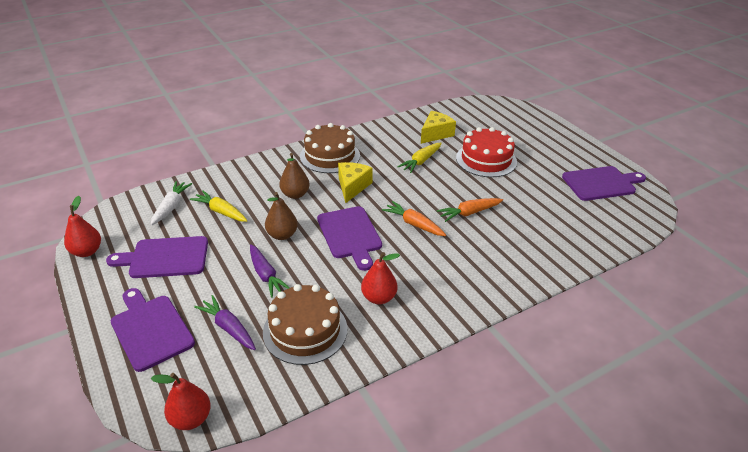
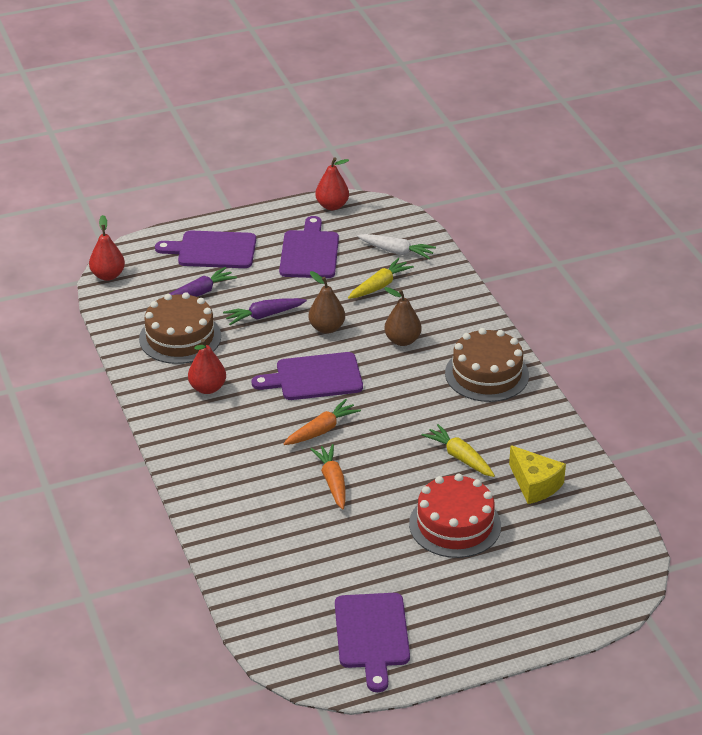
camera: 100 degrees right, 0 degrees up
purple cutting board [111,288,195,372] -> purple cutting board turned 150 degrees counterclockwise [155,231,256,268]
yellow cheese [338,162,373,203] -> none

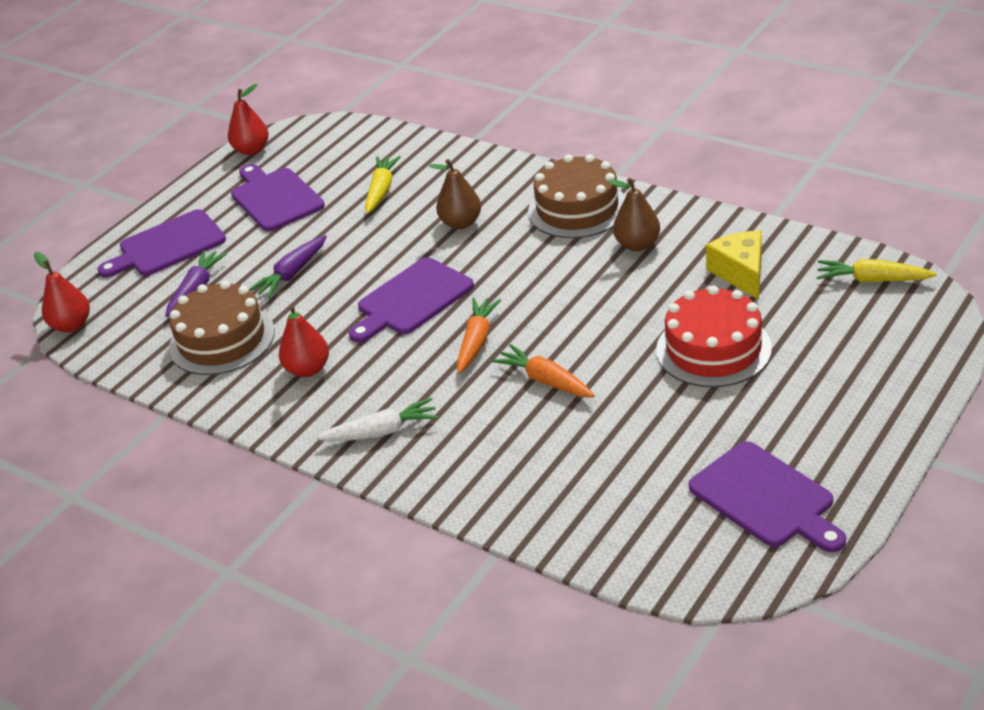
camera: 30 degrees left, 0 degrees up
brown pear [308,271,345,334] -> brown pear moved to [608,178,660,251]
white carrot [357,234,436,259] -> white carrot moved to [316,398,439,441]
yellow carrot [422,424,495,477] -> yellow carrot moved to [817,259,937,282]
yellow cheese [509,445,566,504] -> yellow cheese turned 120 degrees counterclockwise [706,231,762,300]

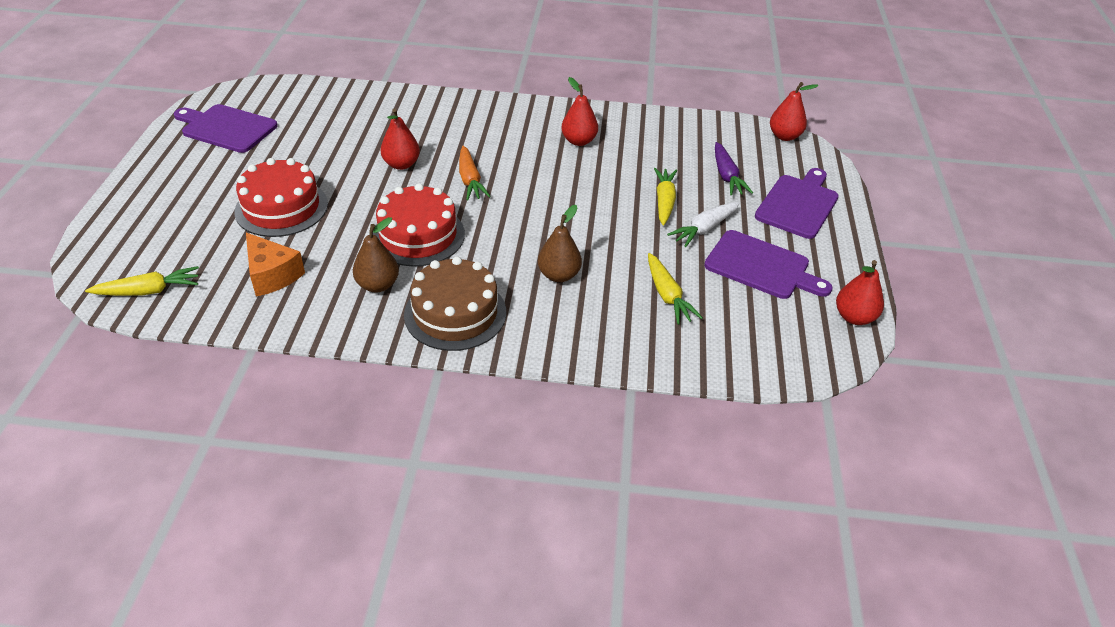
camera: 145 degrees right, 5 degrees up
brown cake [169,281,275,375] -> none
purple carrot [249,235,327,298] -> yellow carrot [654,168,677,225]
white carrot [316,398,439,441] -> white carrot moved to [667,202,740,247]
purple cutting board [349,257,474,343] -> none
orange carrot [492,344,595,398] -> red pear [381,109,420,170]
yellow cheese [706,231,762,300] -> orange cheese [246,233,305,296]
none -> red cake [373,183,465,266]

